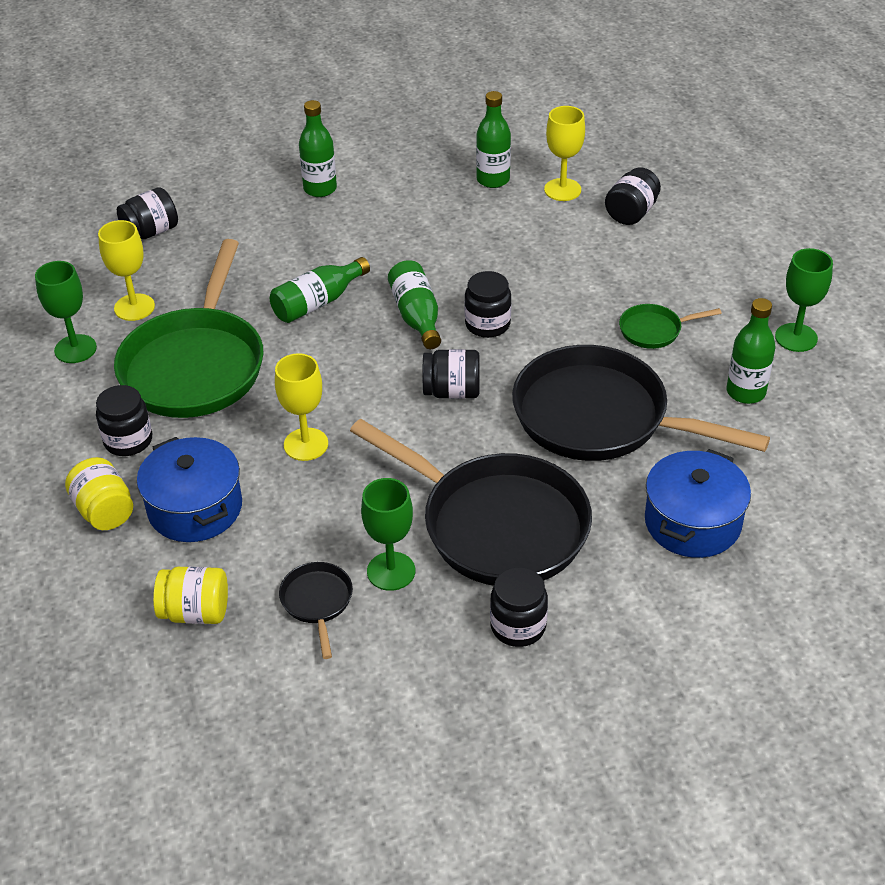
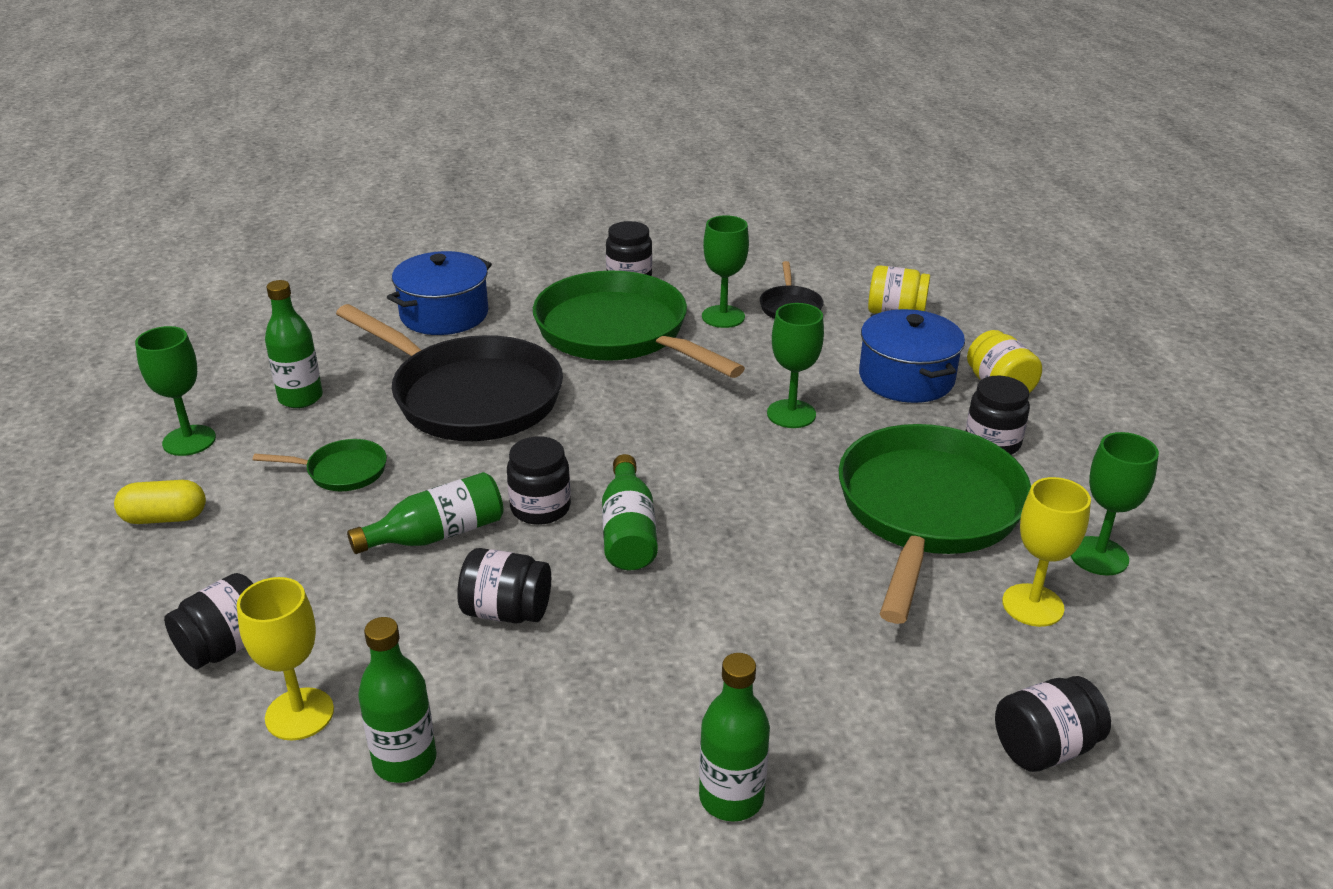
camera: 170 degrees left, 10 degrees down
green bottle [270,257,370,323] -> green bottle moved to [347,472,503,554]
yellow goblet [275,353,328,461] -> green goblet [767,303,824,428]
black pan [350,419,592,586] -> green pan [533,271,745,378]
black jar [423,349,480,399] -> black jar moved to [457,548,551,623]
none -> yellow capsule [114,480,206,524]

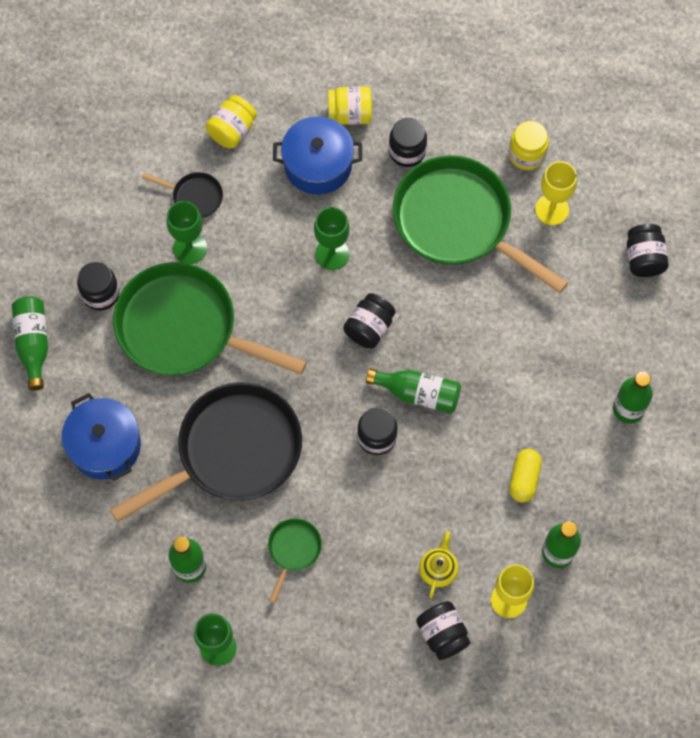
camera: 70 degrees left, 35 degrees up
yellow capsule [114,480,206,524] -> yellow capsule moved to [509,449,542,502]
green bottle [347,472,503,554] -> green bottle moved to [12,297,48,390]
black jar [457,548,551,623] -> black jar moved to [343,293,396,349]
green pan [533,271,745,378] -> green pan turned 45 degrees clockwise [113,262,307,375]
green goblet [1071,432,1159,576] -> yellow jar [509,121,549,170]
none -> yellow teapot [419,531,458,598]

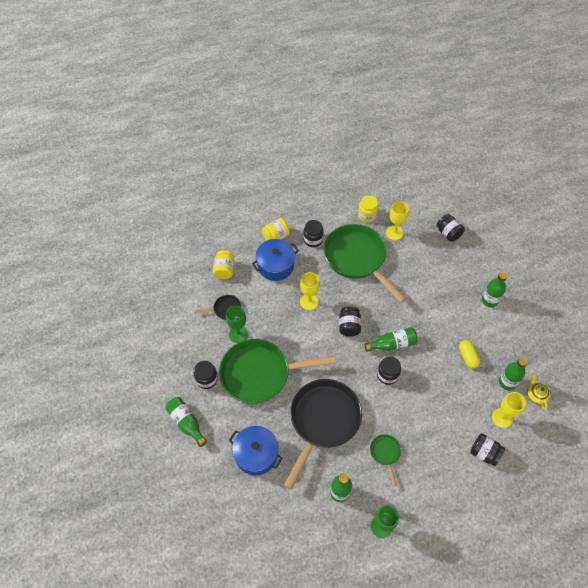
camera: 30 degrees left, 10 degrees down
green goblet [314,207,350,270] -> yellow goblet [300,272,320,310]
green pan [393,155,568,293] -> green pan turned 45 degrees clockwise [324,224,407,303]
yellow teapot [419,531,458,598] -> yellow teapot moved to [527,373,550,410]

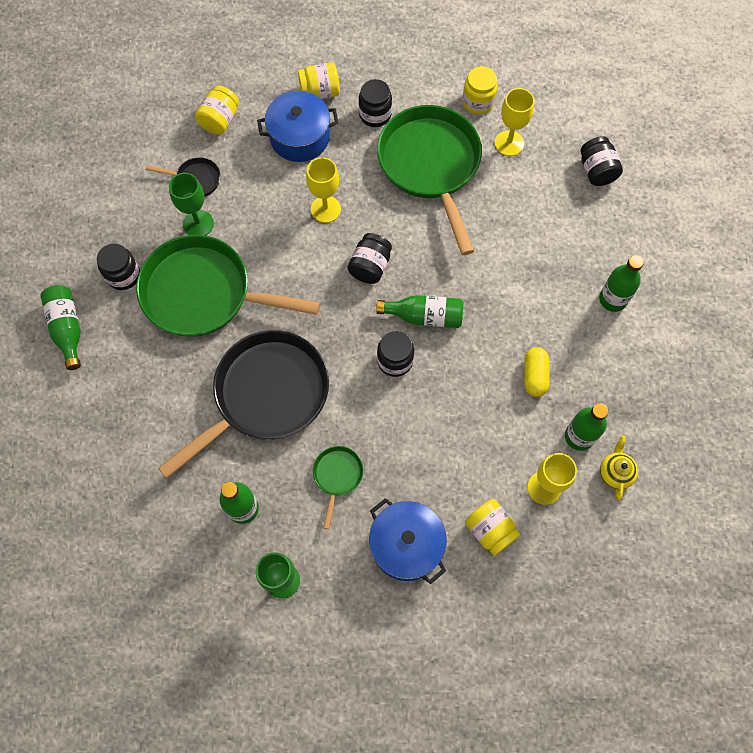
camera: 20 degrees right, 10 degrees up
blue pot [229,426,283,476] -> blue pot moved to [369,498,447,584]
black jar [470,433,505,466] -> yellow jar [465,499,520,556]

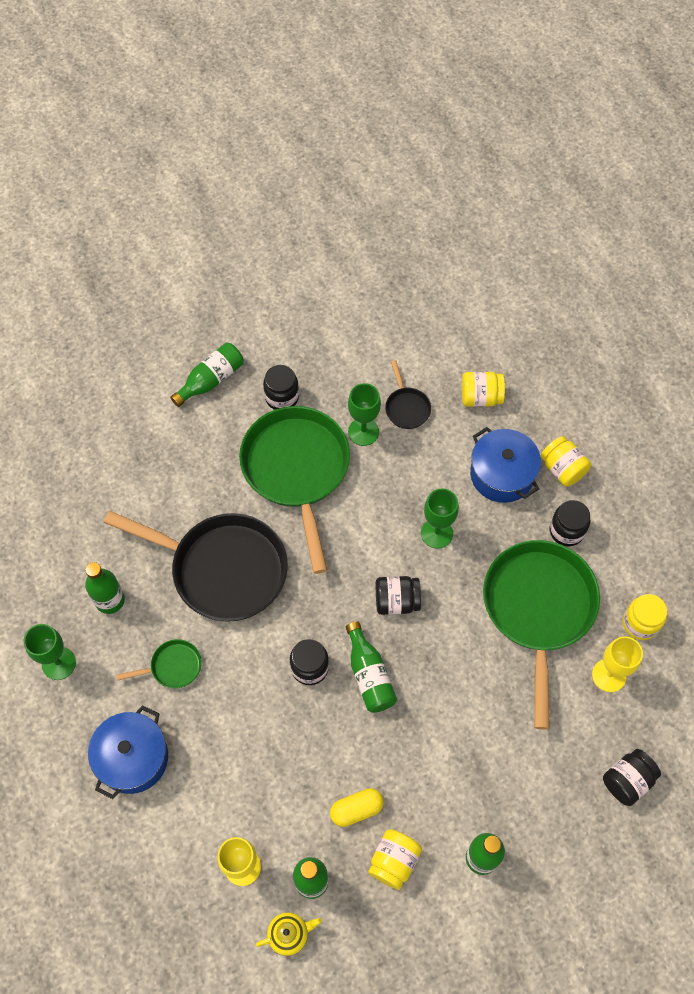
camera: 65 degrees right, 5 degrees down
yellow goblet [306,157,341,223] -> green goblet [421,488,459,549]
green pan [377,105,482,255] -> green pan turned 45 degrees counterclockwise [483,540,600,730]
yellow jar [465,499,520,556] -> yellow jar moved to [368,829,422,890]

